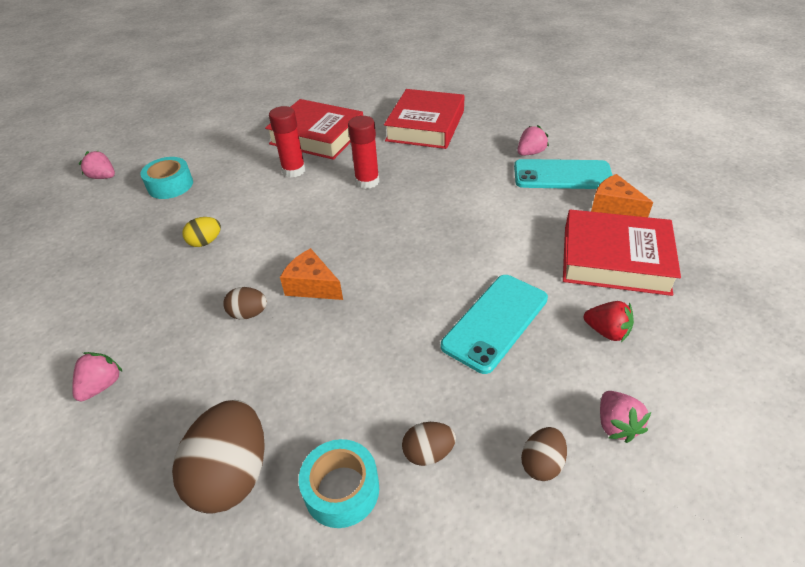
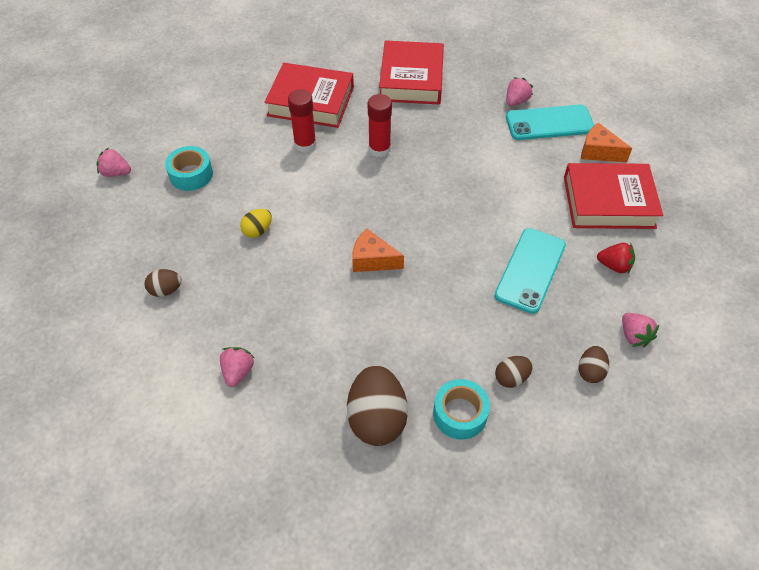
camera: 15 degrees left, 10 degrees up
brown egg [223,287,267,320] -> brown egg moved to [145,269,182,297]

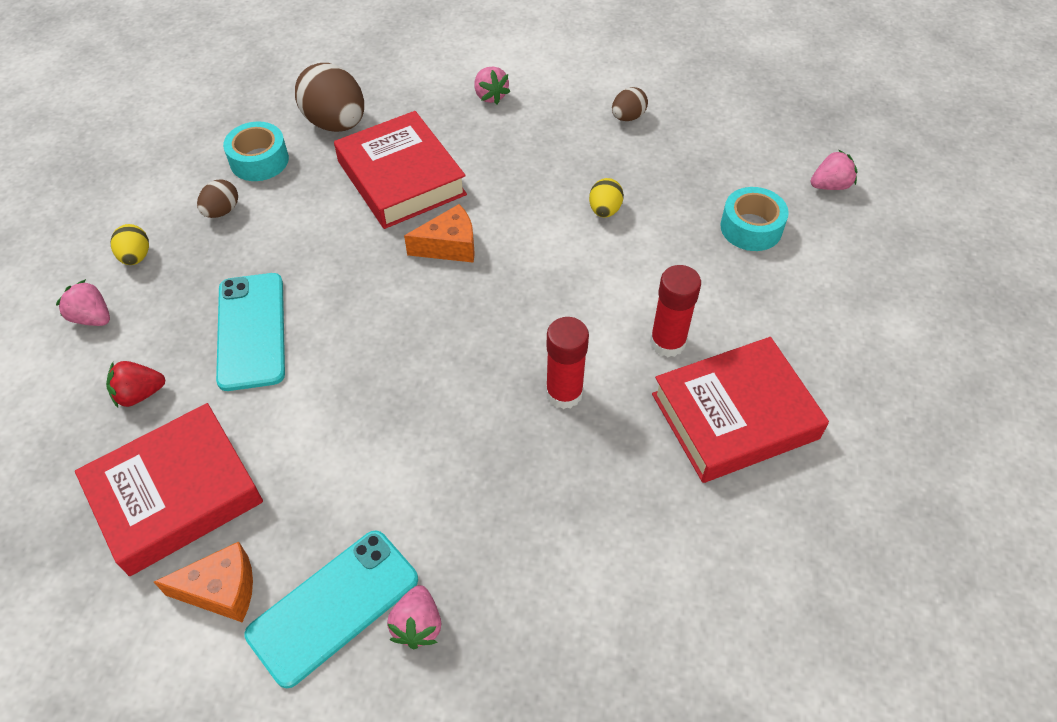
camera: 145 degrees right, 0 degrees up
red book [379,40,444,104] -> red book moved to [334,111,467,229]
brown egg [578,346,609,383] -> yellow egg [111,224,149,265]

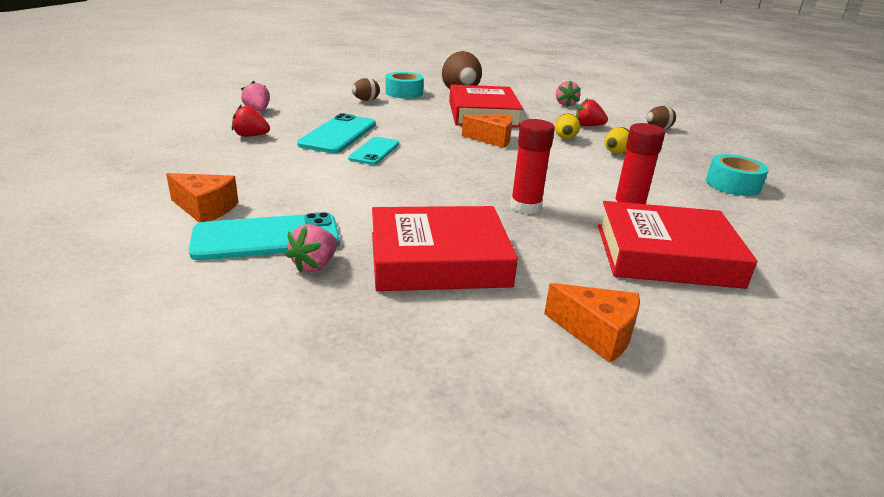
camera: 25 degrees right, 25 degrees down
red book [75,403,263,576] -> red book moved to [372,206,518,291]
yellow egg [111,224,149,265] -> yellow egg moved to [555,114,580,139]
pink strawberry [811,150,858,190] -> none
none -> turquoise phone [348,137,399,165]
none -> orange cheese [544,283,640,362]
none -> red strawberry [576,98,608,126]

